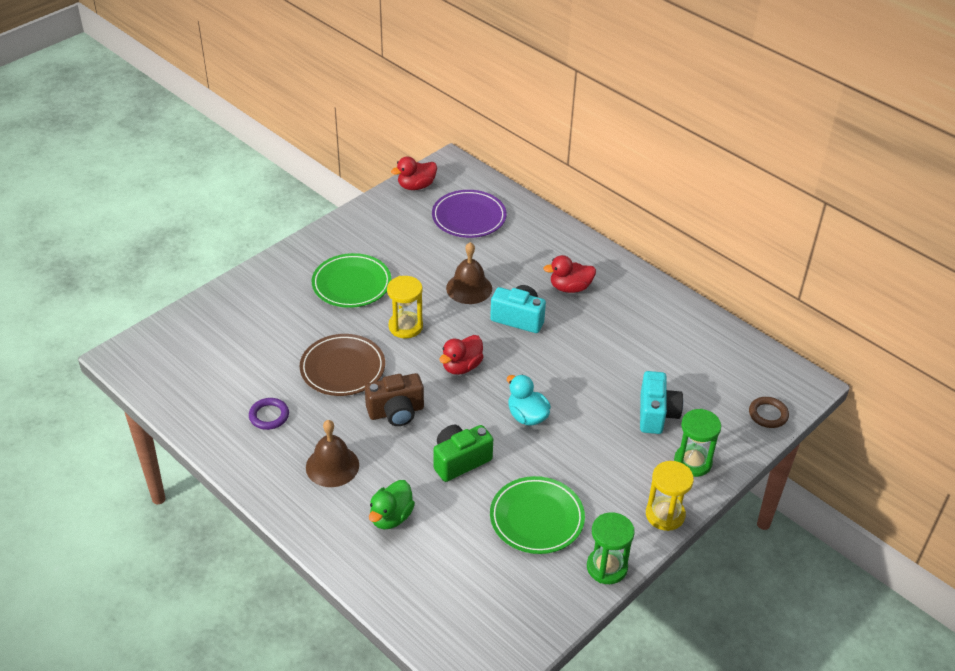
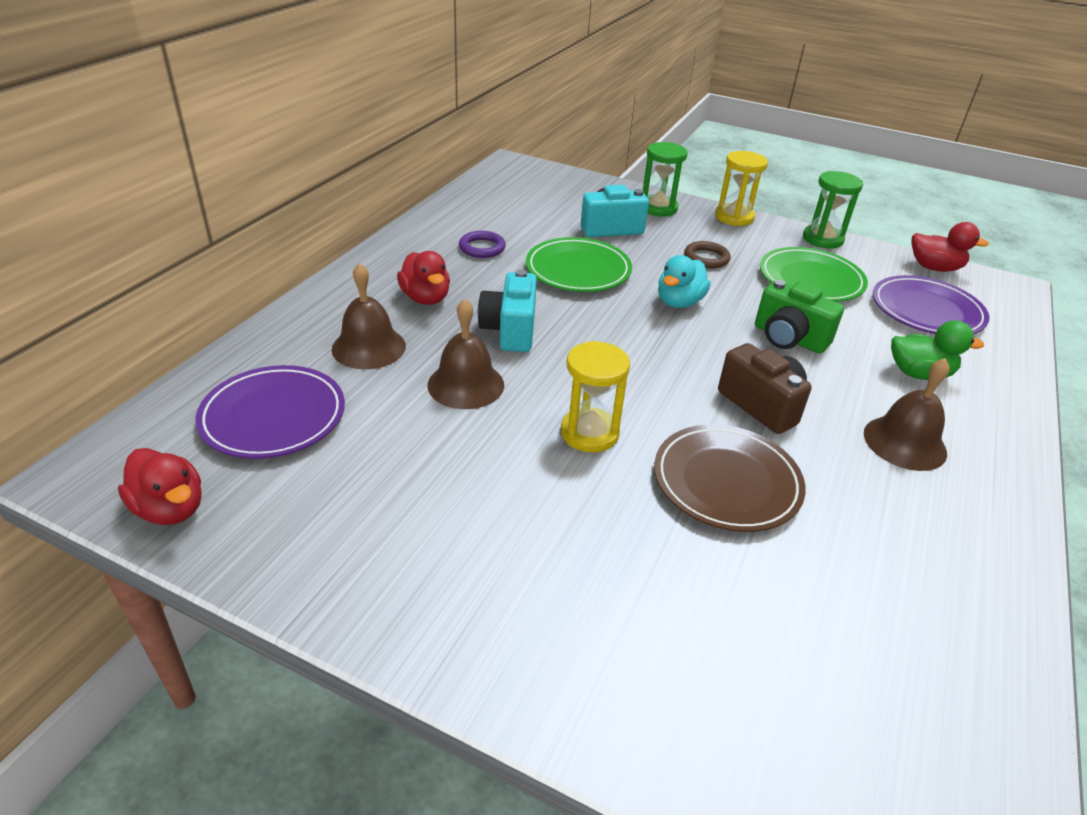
camera: 110 degrees left, 5 degrees down
purple ring [249,398,289,430] -> purple ring moved to [459,231,506,258]
green plate [312,253,391,308] -> green plate moved to [526,237,632,292]
red duck [439,335,484,375] -> red duck moved to [911,222,989,272]
brown ring [749,397,789,428] -> brown ring moved to [684,241,731,269]
none -> brown bell [332,263,406,369]
none -> purple plate [873,275,989,334]

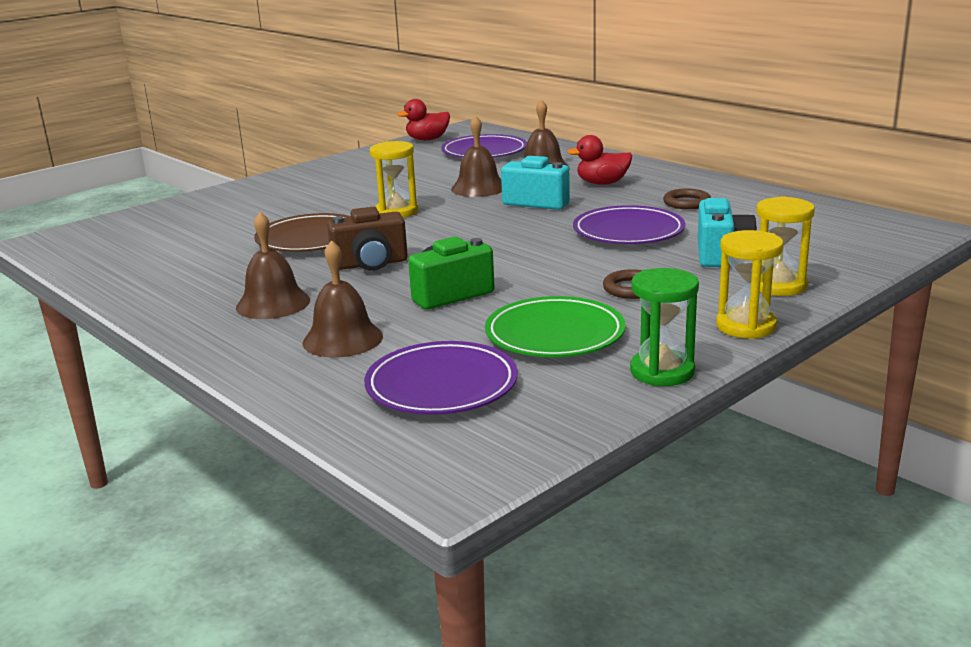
camera: 115 degrees right, 15 degrees down
purple ring [459,231,506,258] -> brown ring [663,188,711,209]
green plate [526,237,632,292] -> purple plate [573,205,685,244]
green hourglass [643,142,688,217] -> yellow hourglass [756,196,815,296]
turquoise duck [658,255,711,308] -> none
green duck [891,320,984,380] -> brown bell [302,240,383,358]
red duck [911,222,989,272] -> none

